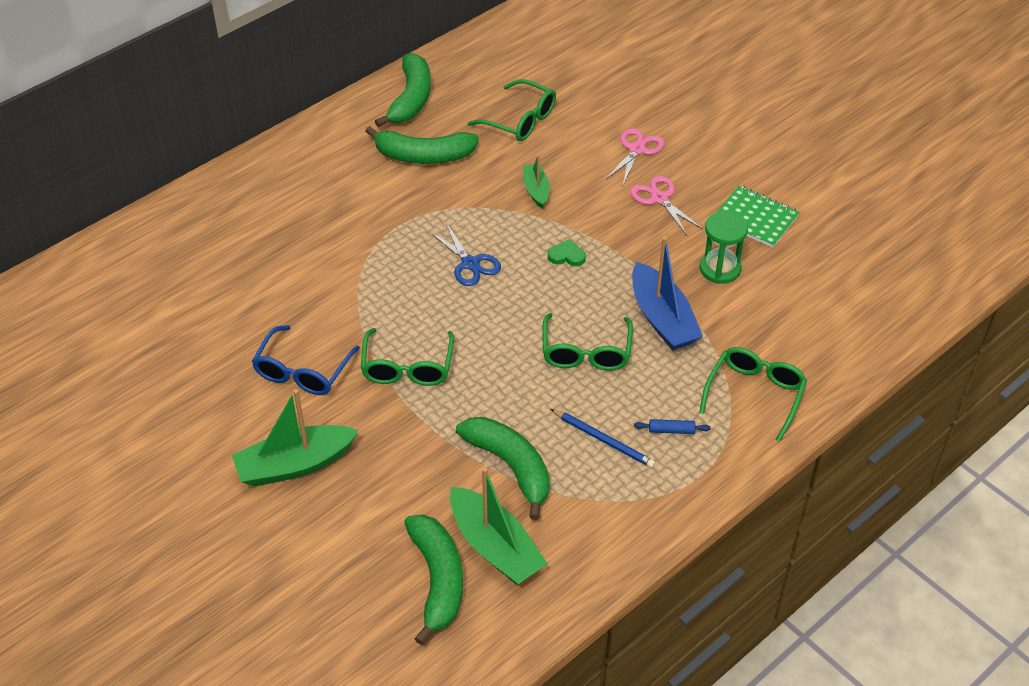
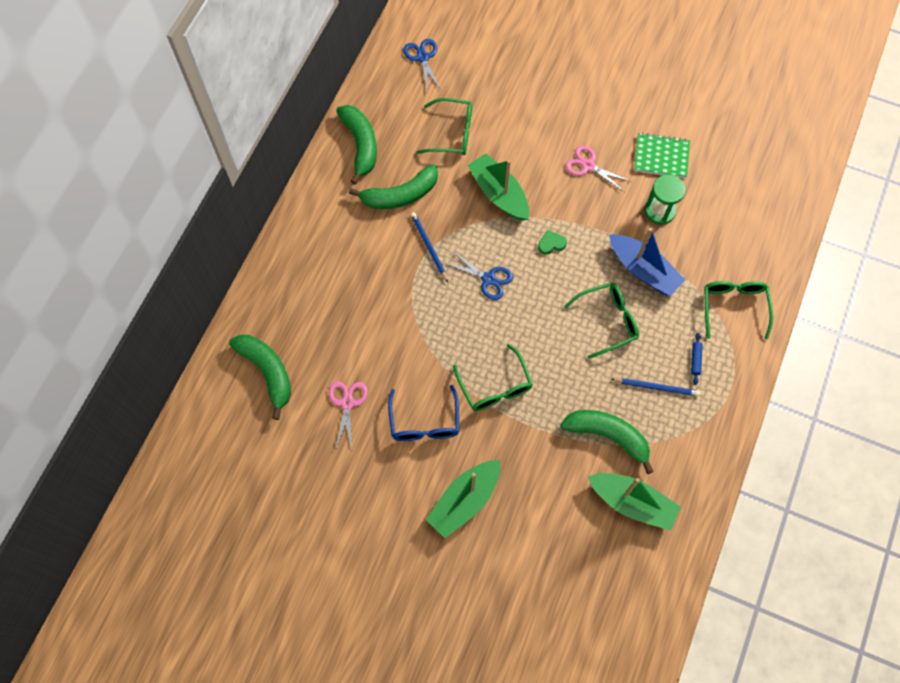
camera: 25 degrees left, 20 degrees up
green banana [404,514,463,645] -> green banana moved to [229,335,291,420]
green boat [523,155,550,208] -> green boat [467,153,529,221], size x1.80
green glasses [543,313,633,371] -> green glasses turned 90 degrees counterclockwise [564,282,639,359]
pink scissors [605,128,665,185] -> pink scissors moved to [329,381,368,450]
blue rolling pin [634,419,710,434] -> blue rolling pin turned 60 degrees counterclockwise [691,333,703,385]
none -> blue scissors [403,39,441,90]
none -> blue pencil [411,212,448,282]

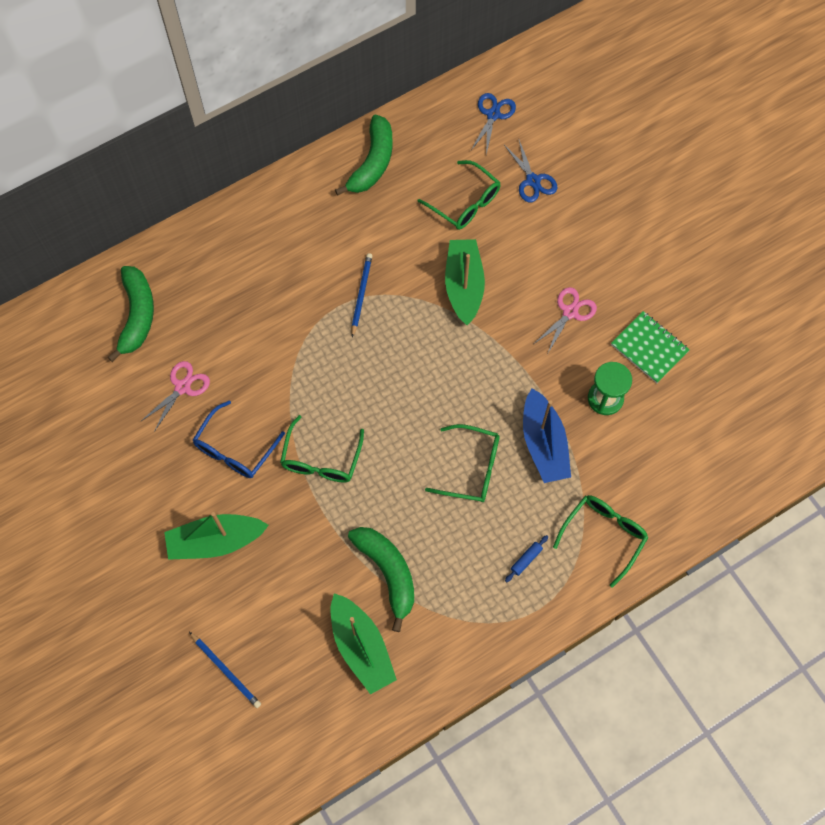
camera: 35 degrees right, 0 degrees up
green banana [349,164,438,209] -> none
blue scissors [444,251,513,300] -> blue scissors moved to [504,140,558,203]
green heart [538,230,567,254] -> none
pink scissors [565,145,632,192] -> pink scissors turned 60 degrees clockwise [534,287,597,353]
blue pencil [611,378,700,396] -> blue pencil moved to [189,632,261,708]

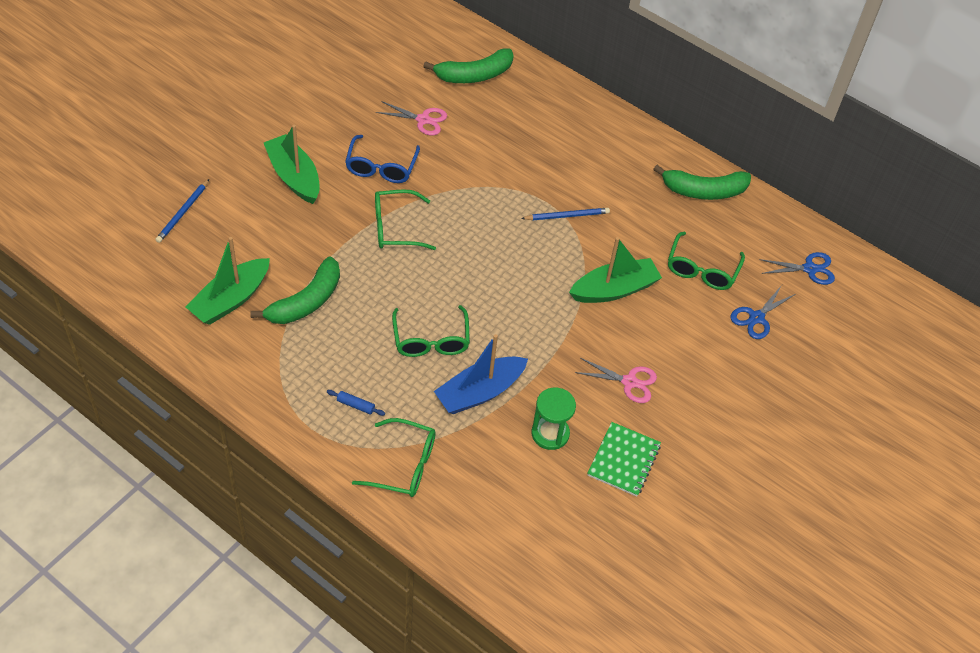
camera: 65 degrees right, 15 degrees down
blue glasses [193,400,285,478] -> blue glasses turned 90 degrees counterclockwise [345,135,420,183]

